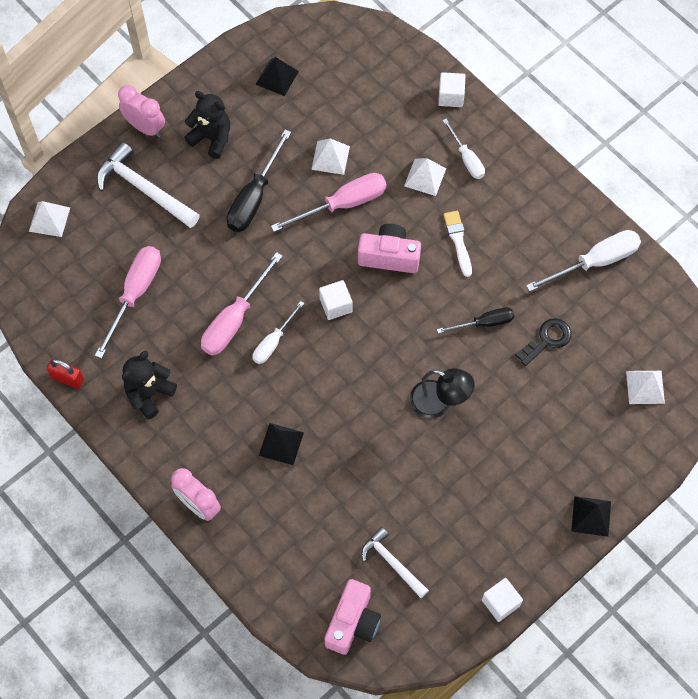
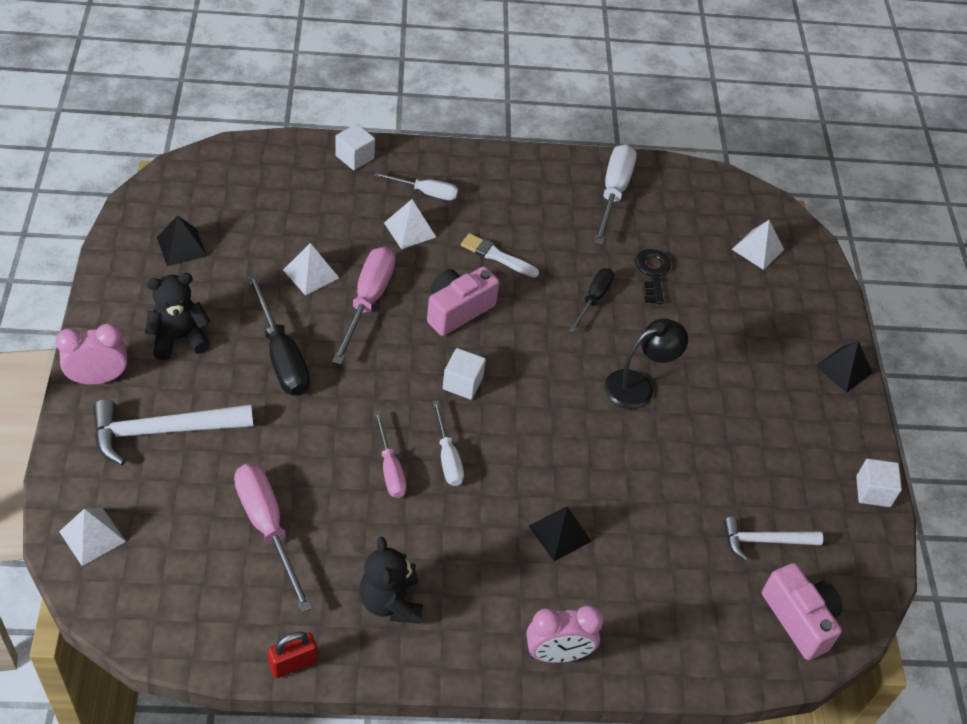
camera: 55 degrees left, 15 degrees down
pink screwdriver [201,252,283,356] -> pink screwdriver [374,411,407,498], size x0.62

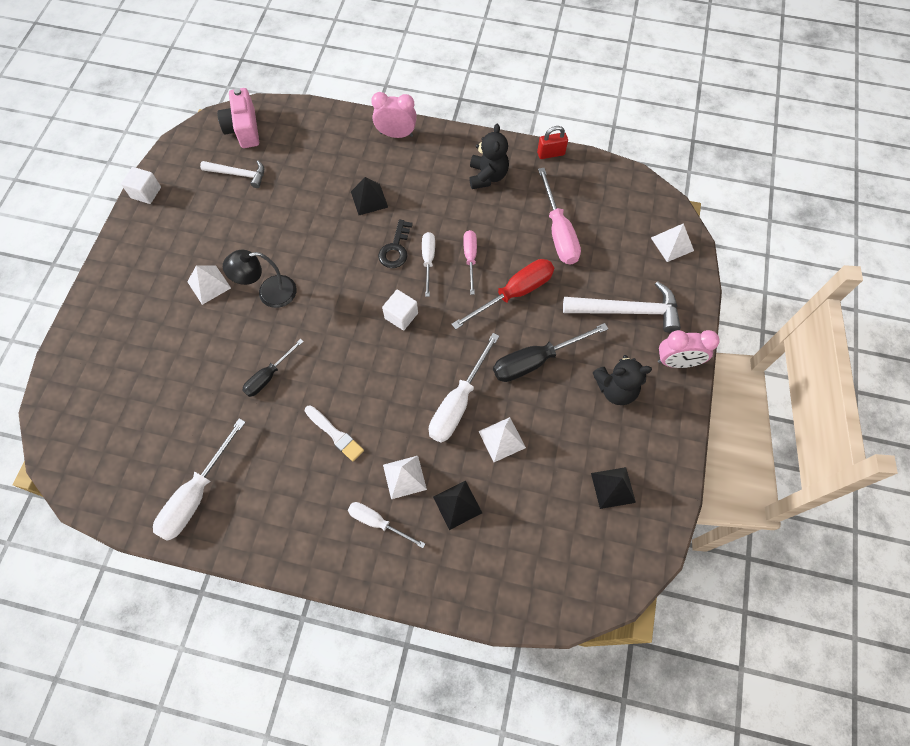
camera: 160 degrees left, 15 degrees up
black screwdriver [247,274,310,396] -> black screwdriver turned 105 degrees counterclockwise [493,323,608,382]
pink screwdriver [332,247,395,364] -> white screwdriver [429,333,499,442]
white cube [336,124,375,170] -> none
pink camera [427,266,499,336] -> none
black key [635,249,671,304] -> black key moved to [378,219,413,268]
white pyramid [732,220,784,270] -> white pyramid moved to [187,265,231,305]
black pyramid [816,341,872,393] -> black pyramid moved to [433,481,482,530]
none -> red screwdriver [452,259,554,330]

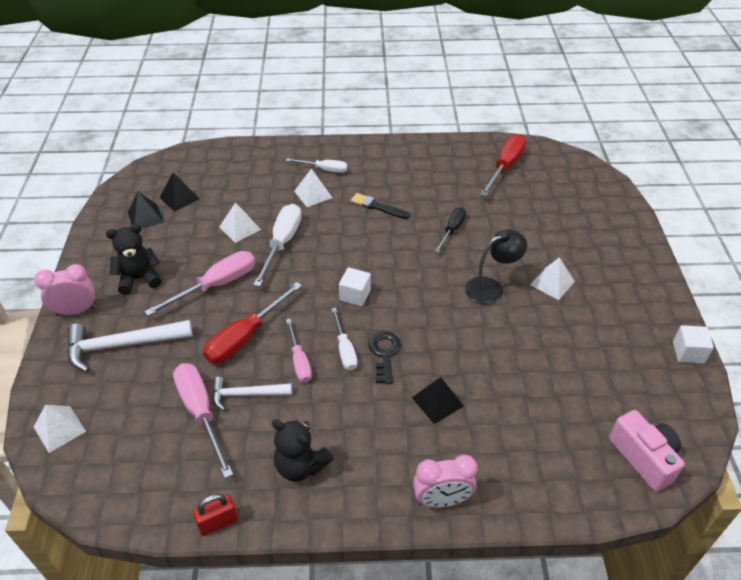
camera: 165 degrees right, 20 degrees down
white screwdriver [153,418,246,541] -> none
white hammer [200,161,264,188] -> white hammer moved to [212,377,292,411]
white brush [305,406,364,461] -> black brush [351,193,410,219]
black pyramid [433,481,482,530] -> black pyramid moved to [159,173,199,212]
black teddy bear [469,123,509,189] -> black teddy bear turned 45 degrees counterclockwise [272,420,333,482]
black screwdriver [493,323,608,382] -> pink screwdriver [144,251,255,316]
none -> red screwdriver [480,134,526,196]

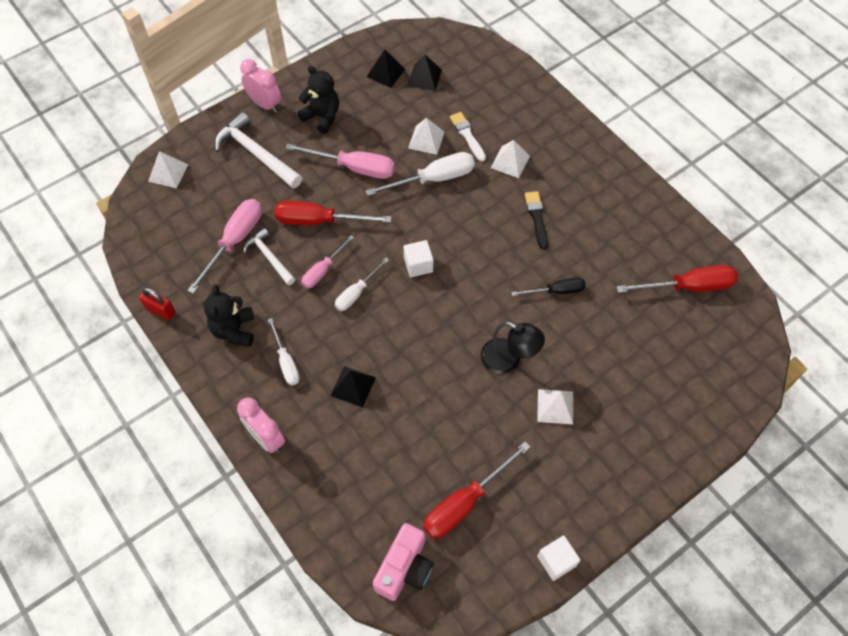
camera: 55 degrees right, 15 degrees up
white screwdriver [286,158,347,173] -> white screwdriver moved to [268,318,300,385]
black key [369,331,401,384] -> none
none -> red screwdriver [423,442,530,539]
none -> white brush [450,112,486,162]

